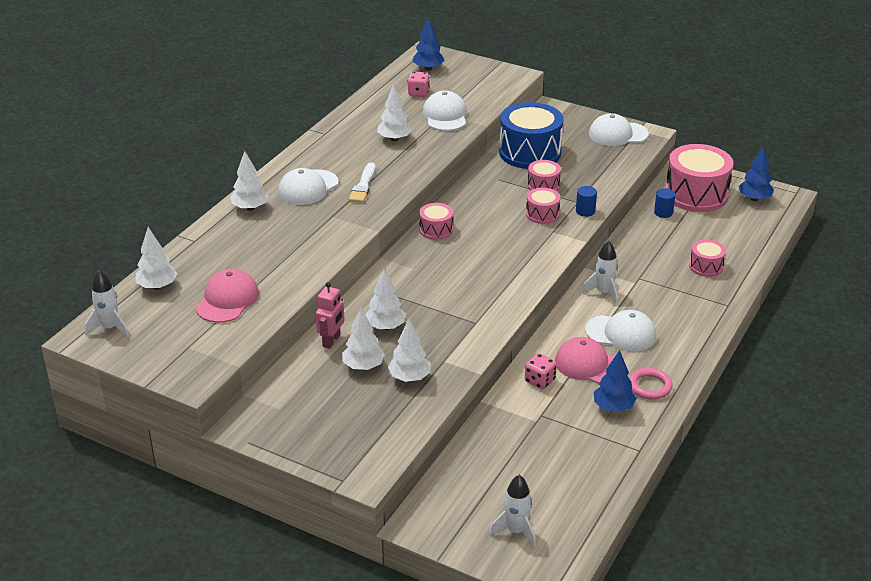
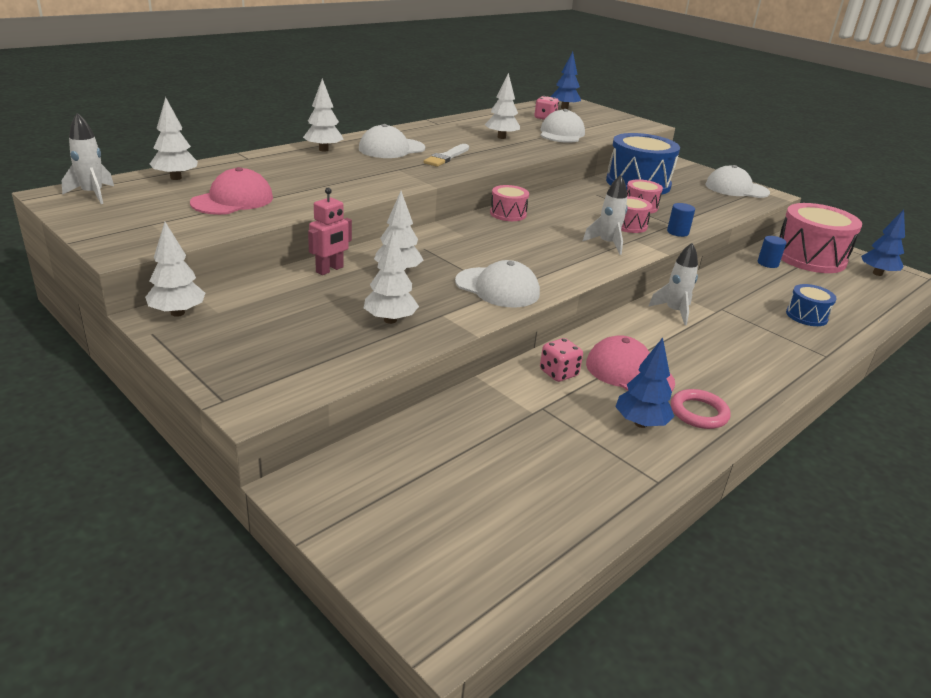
camera: 15 degrees right, 5 degrees down
white tree [342,308,385,370] -> white tree moved to [145,222,205,317]
white rocket [489,475,536,548] -> white rocket moved to [583,175,628,255]
white cap [585,310,656,352] -> white cap moved to [455,260,540,307]
pink drum [689,239,726,277] -> blue drum [786,284,837,326]

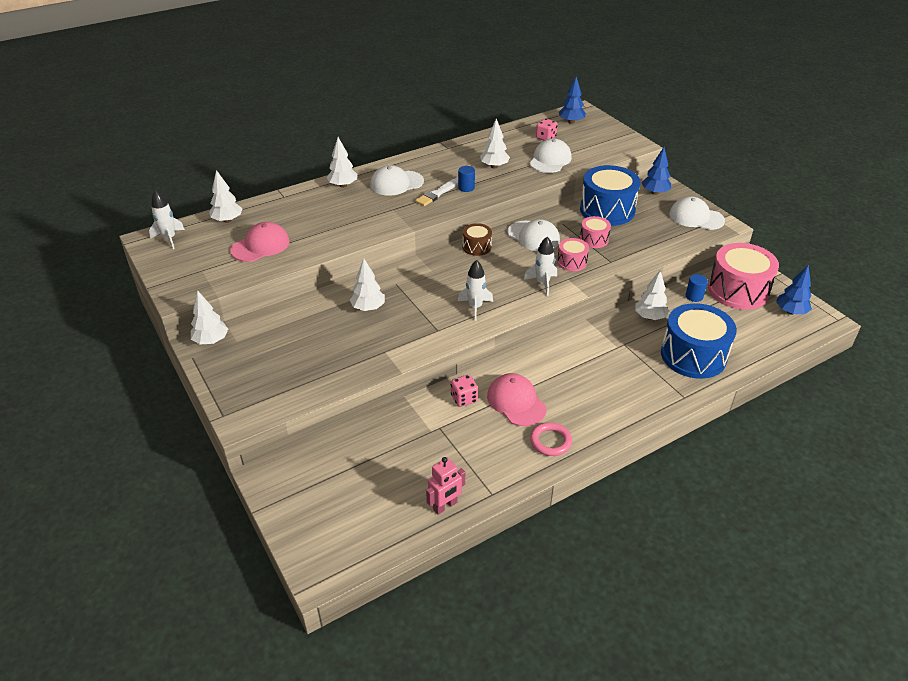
camera: 15 degrees right, 10 degrees up
pink robot [308,187,352,275] -> pink robot moved to [426,457,465,515]
white tree [364,232,419,324] -> white tree moved to [635,270,669,320]
white cap [455,260,540,307] -> white cap moved to [507,219,560,251]
pink drum [490,185,529,221] -> brown drum [463,223,492,256]
blue tree [615,338,674,428] -> blue tree moved to [642,147,671,195]
white rocket [648,243,698,325] -> white rocket moved to [458,260,493,321]
blue cylinder [667,203,695,237] -> blue cylinder moved to [458,166,475,192]
blue drum [786,284,837,326] -> blue drum [661,303,737,379], size x2.01

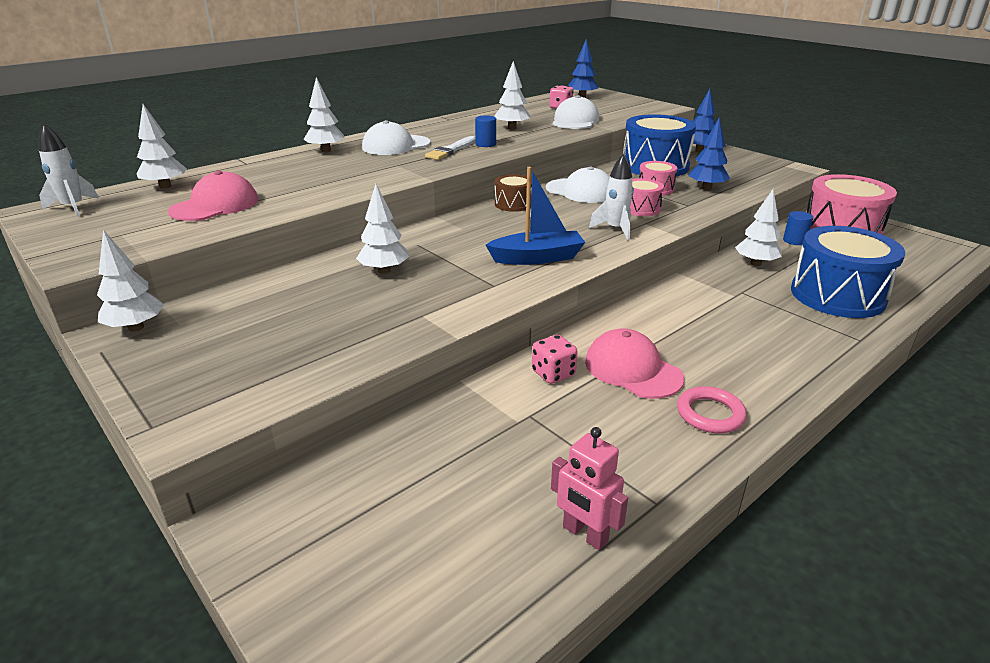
camera: 10 degrees left, 10 degrees down
pink robot [426,457,465,515] -> pink robot turned 90 degrees clockwise [551,427,628,550]
white rocket [458,260,493,321] -> blue boat [486,167,585,265]
white cap [669,196,725,230] -> none
blue tree [776,265,812,315] -> blue tree moved to [689,118,730,190]

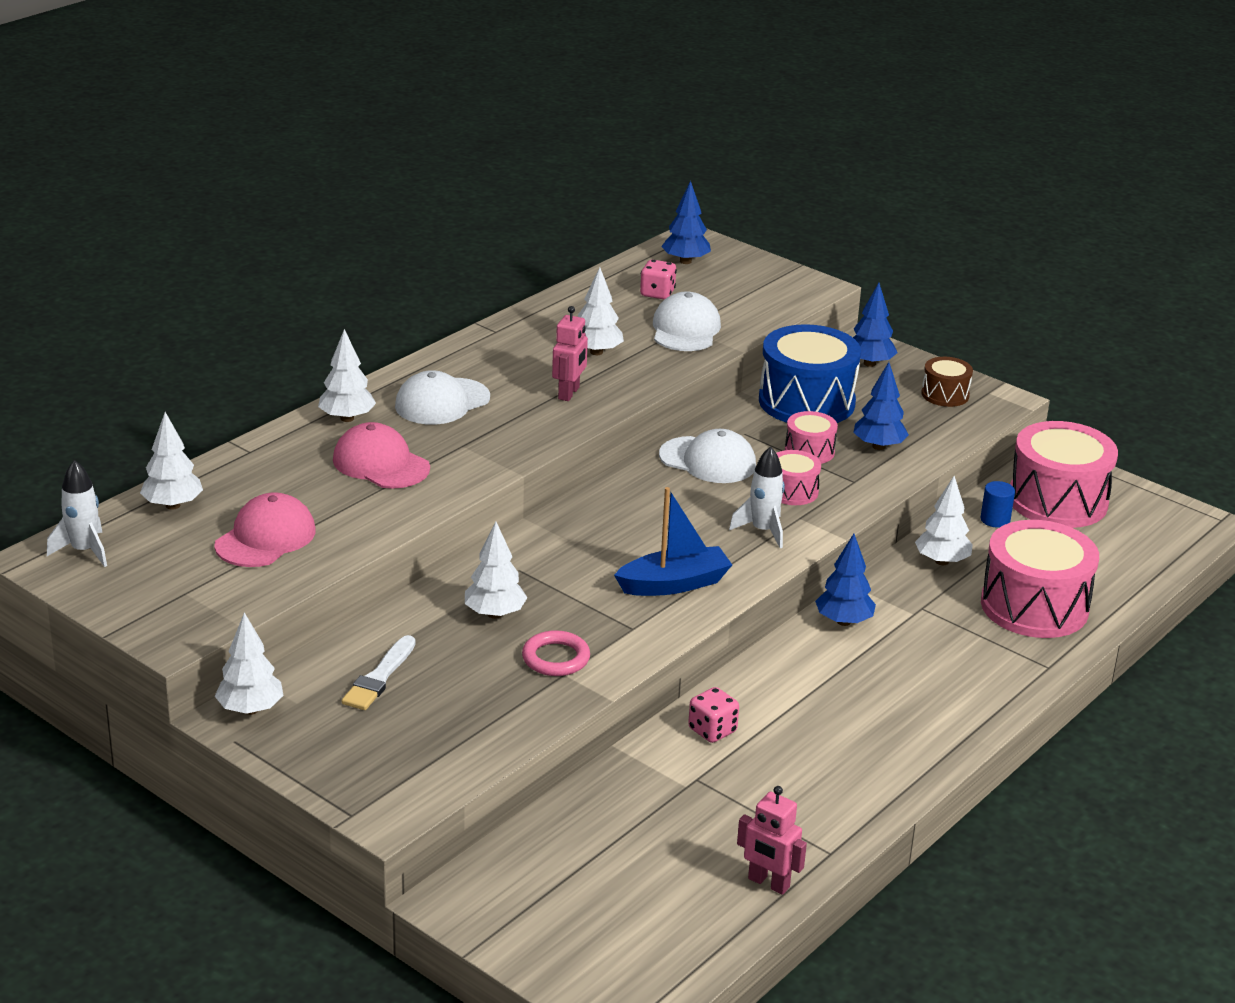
camera: 10 degrees left, 0 degrees up
white brush [425,136,475,160] -> white brush moved to [342,635,416,710]
blue cylinder [475,115,496,147] -> pink robot [552,306,588,401]
brown drum [495,174,532,212] -> brown drum moved to [921,357,973,407]
pink cap [585,328,684,399] -> pink cap moved to [333,422,430,489]
pink ring [677,386,747,433] -> pink ring moved to [522,630,590,676]
blue drum [791,226,905,318] -> pink drum [981,520,1099,638]
none -> blue tree [815,534,876,626]

